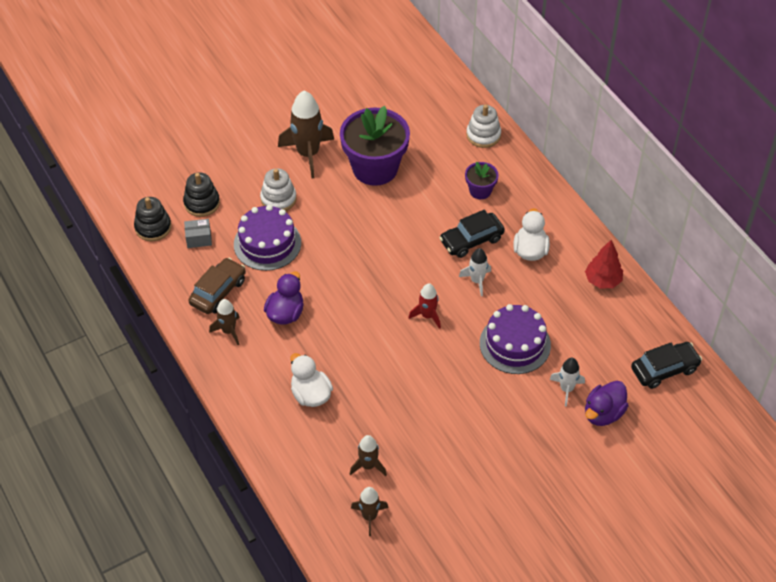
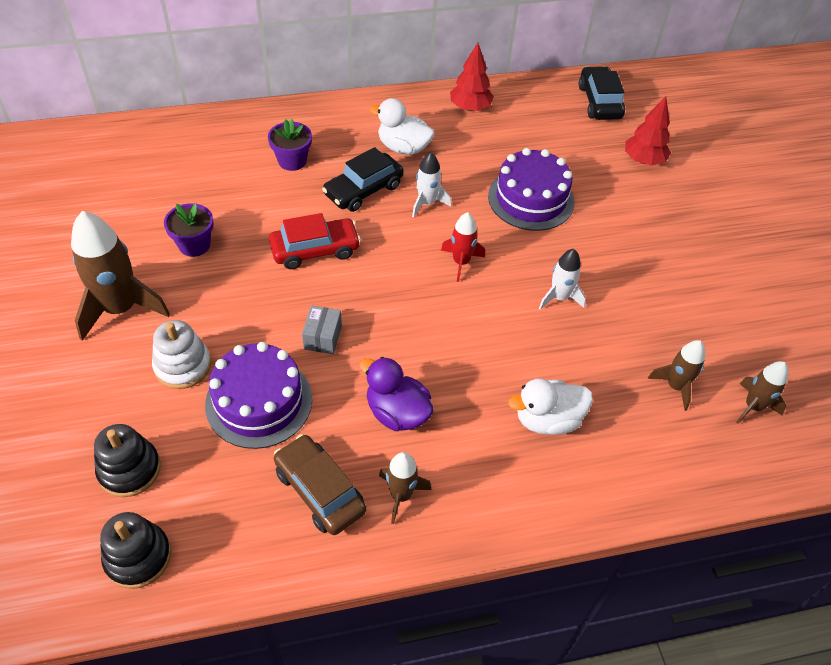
camera: 75 degrees left, 0 degrees up
grey box [184,219,212,248] -> grey box moved to [302,305,342,354]
purple flower pot [340,106,410,186] -> purple flower pot [164,203,213,257], size x0.48
black car [439,210,505,258] -> black car turned 60 degrees clockwise [322,147,404,212]
white stacking toy [466,104,501,148] -> none
white rocket [549,358,585,406] -> white rocket moved to [539,249,586,310]
purple duck [585,381,629,426] -> red tree [625,96,671,166]
none -> red car [269,213,361,269]

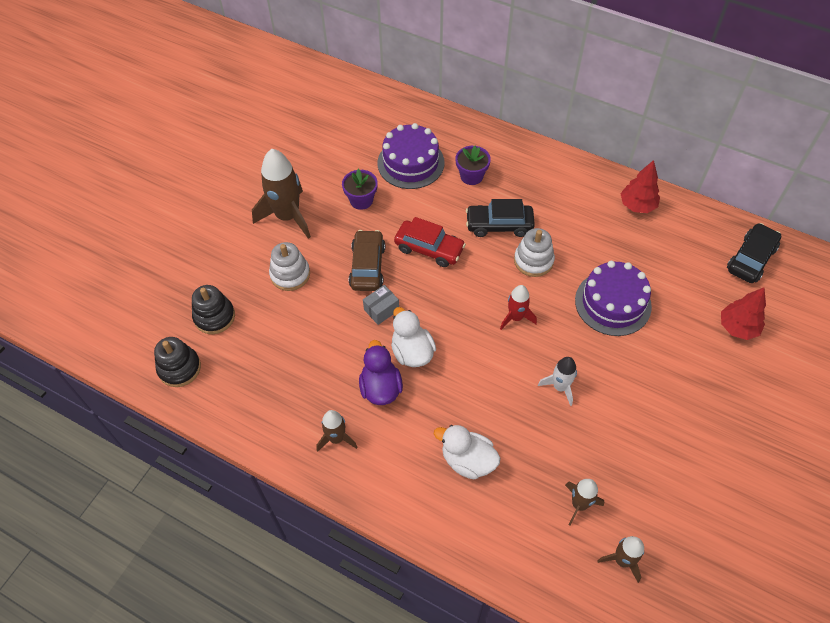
camera: 45 degrees right, 5 degrees up
purple cake [205,342,312,449] -> purple cake moved to [378,123,445,189]
brown car [274,434,366,535] -> brown car moved to [349,230,385,291]
white duck [370,98,435,155] -> white duck moved to [391,307,436,367]
white rocket [412,152,451,218] -> white stacking toy [514,228,555,277]

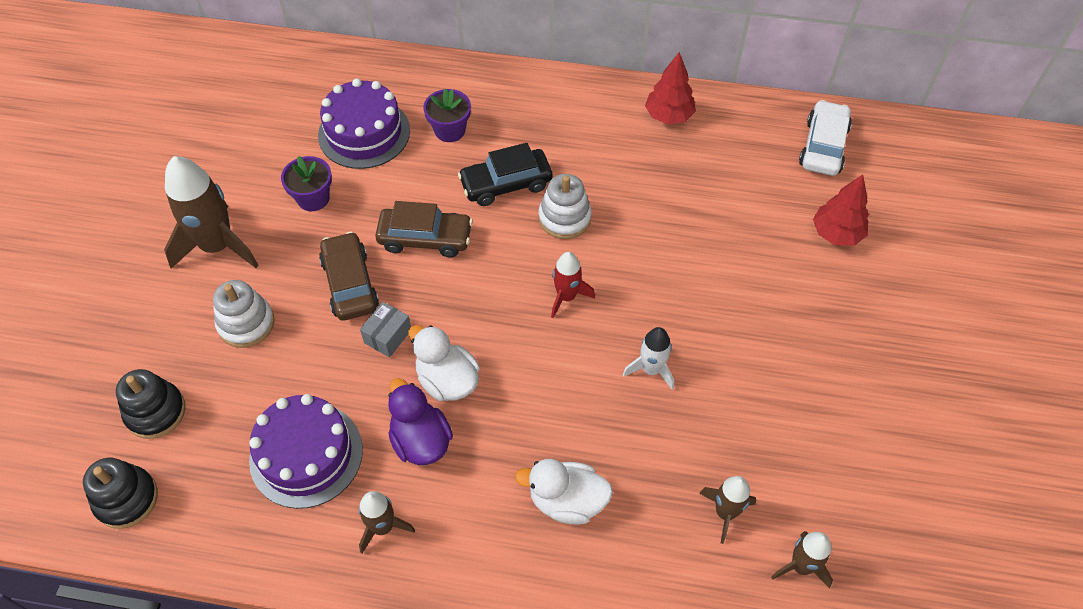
camera: 20 degrees left, 0 degrees up
red car [394,217,466,267] -> brown car [375,201,473,258]
purple cake [575,261,652,336] -> purple cake moved to [249,394,363,509]
black car [727,223,781,283] -> white car [799,100,852,176]

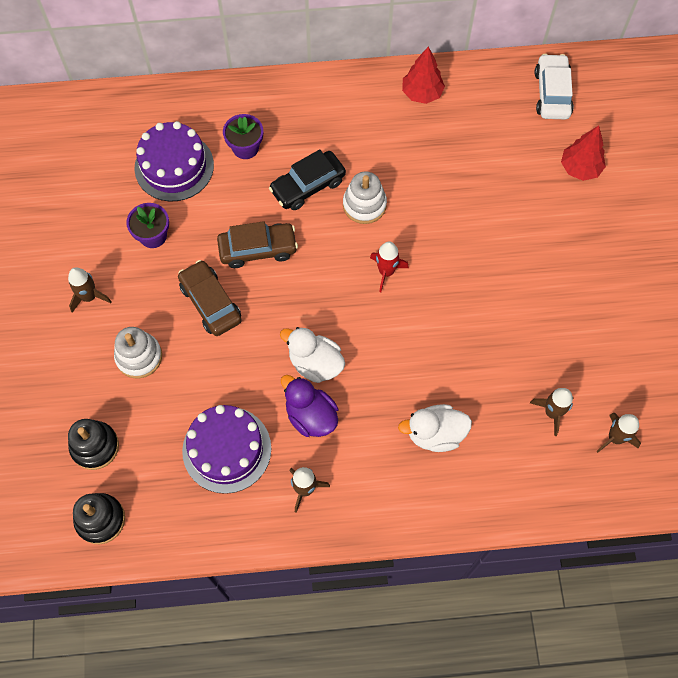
camera: 15 degrees left, 10 degrees up
brown rocket [164,156,259,268] -> brown rocket [68,267,112,313], size x0.55
grey box [360,302,411,358] -> none
white rocket [623,327,674,390] -> none

